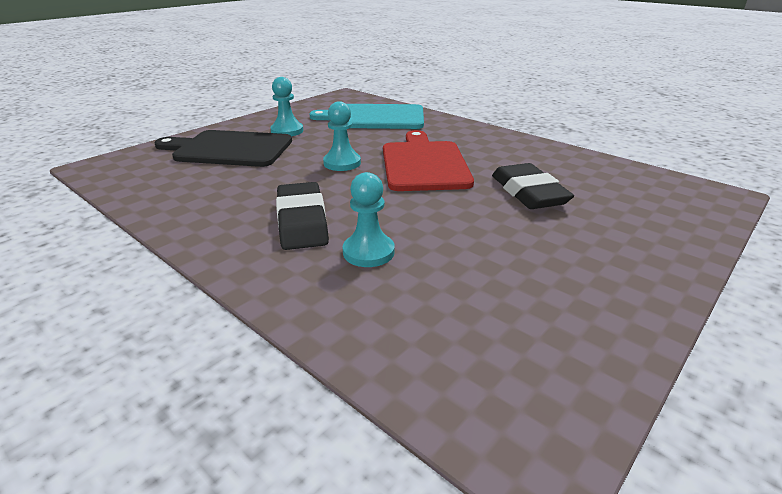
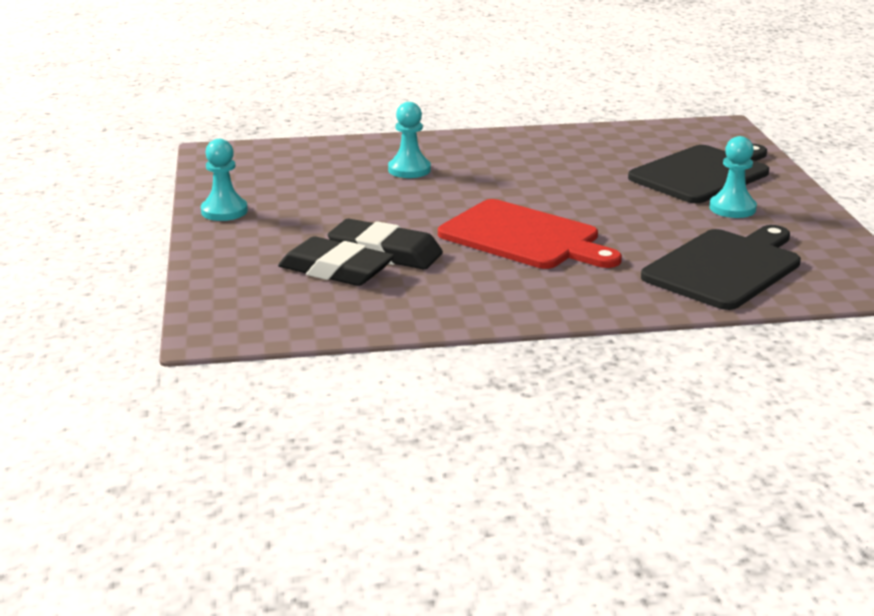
camera: 130 degrees right, 5 degrees down
black eraser [276,182,329,250] -> black eraser moved to [278,236,394,286]
turquoise cutting board [310,104,424,129] -> black cutting board [641,225,801,310]
turquoise pawn [323,101,361,171] -> turquoise pawn moved to [201,139,248,221]

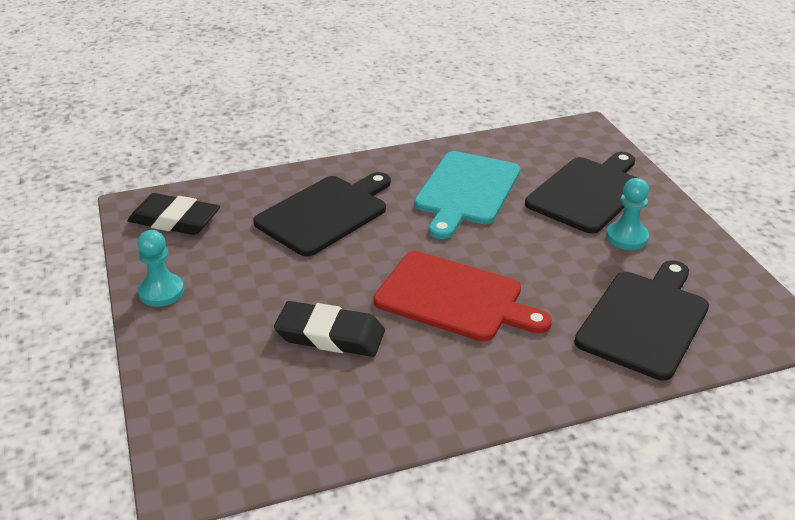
camera: 10 degrees left, 10 degrees up
black eraser [278,236,394,286] -> black eraser moved to [127,193,220,235]
turquoise pawn [388,102,431,178] -> black cutting board [253,172,391,256]
none -> turquoise cutting board [414,151,520,239]

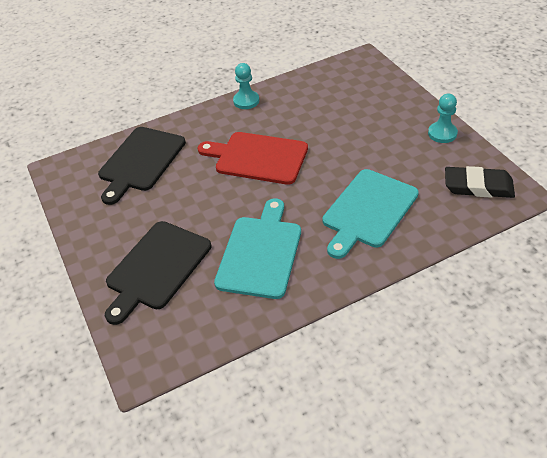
camera: 175 degrees right, 10 degrees up
black cutting board [253,172,391,256] -> turquoise cutting board [322,169,419,259]
black eraser [274,301,385,357] -> none
turquoise pawn [606,178,649,250] -> turquoise pawn moved to [233,63,259,109]

